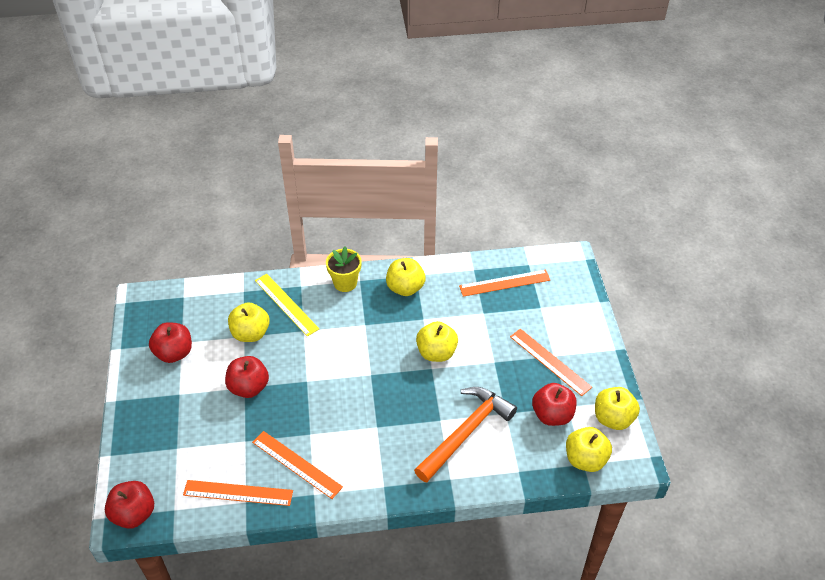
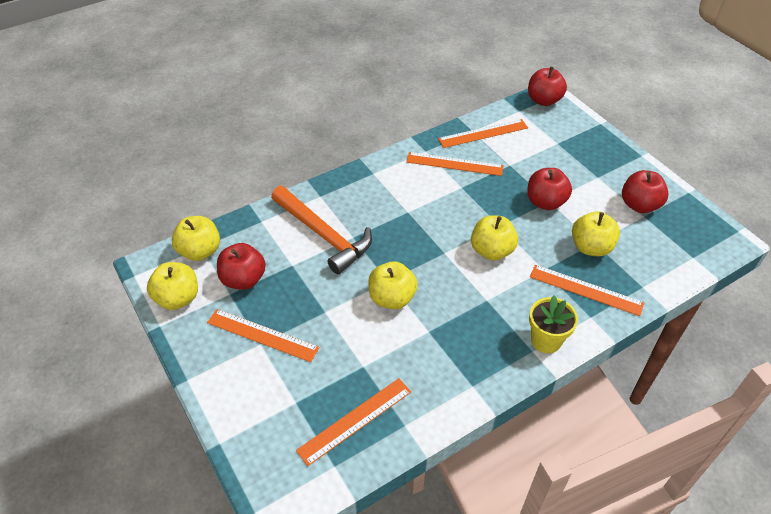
camera: 155 degrees right, 0 degrees up
yellow ruler [255,274,319,337] -> orange ruler [530,265,644,316]
yellow apple [386,258,426,296] -> yellow apple moved to [471,215,518,261]
orange hammer [414,387,517,483] -> orange hammer turned 60 degrees counterclockwise [271,186,372,274]

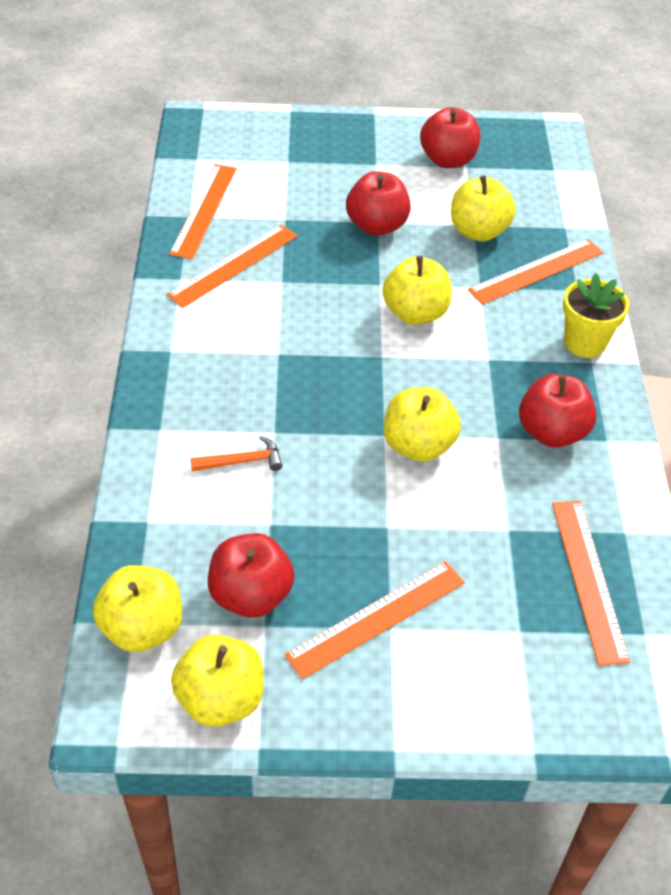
camera: 60 degrees left, 0 degrees up
orange hammer [271,186,372,274] -> orange hammer [190,436,283,471], size x0.42
red apple [528,66,567,106] -> red apple moved to [519,374,597,448]

